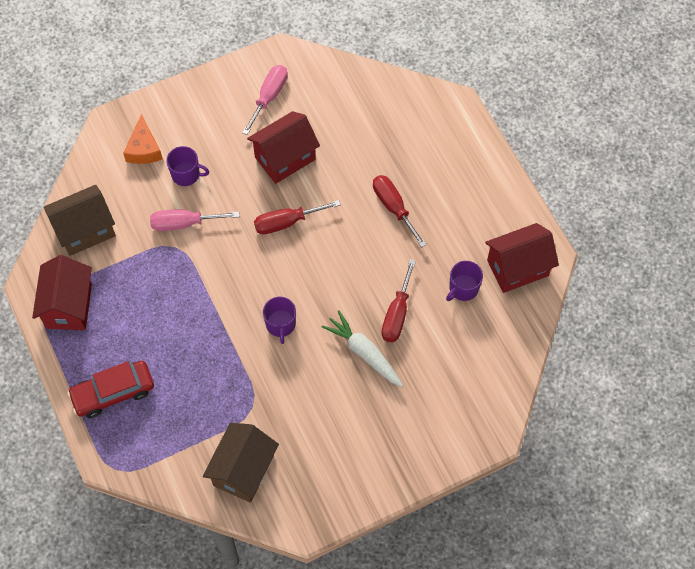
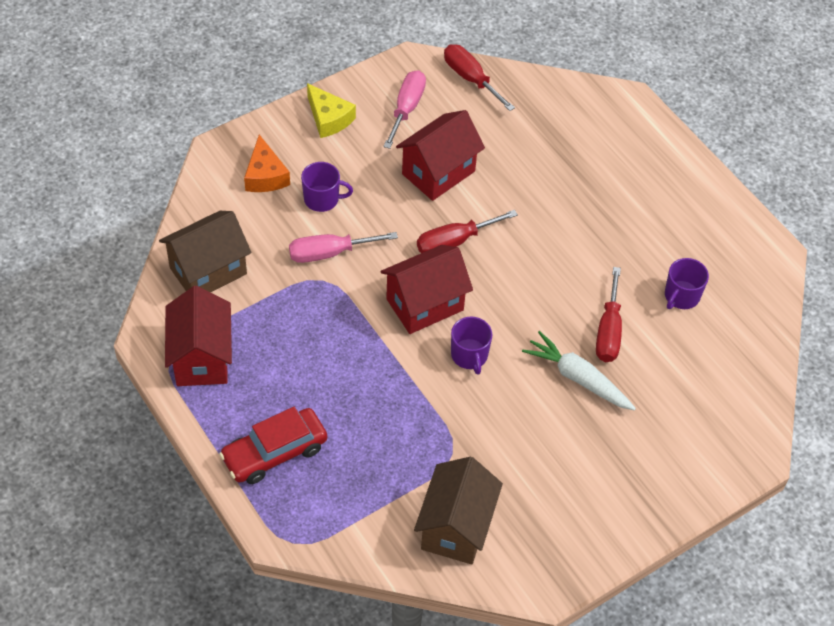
camera: 10 degrees left, 10 degrees down
red screwdriver [373,175,427,247] -> red screwdriver moved to [444,44,515,111]
red house [485,223,559,293] -> red house moved to [380,245,473,334]
none -> yellow cheese [307,83,356,138]

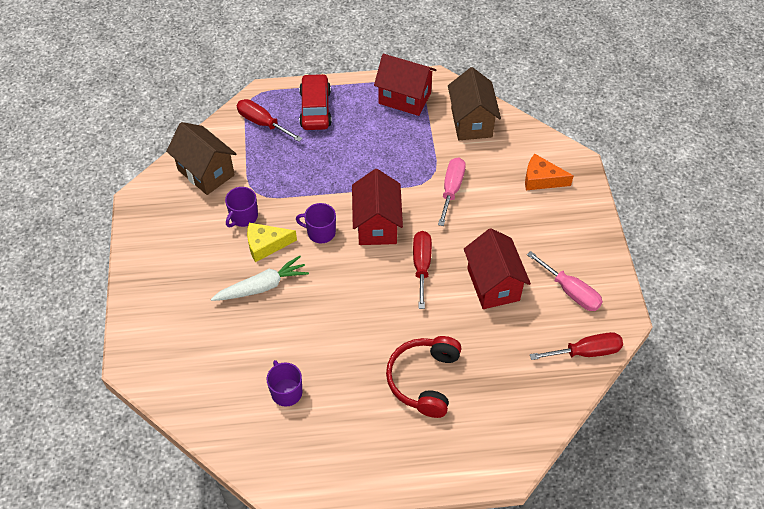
camera: 120 degrees right, 0 degrees up
purple mug [301,162,353,212] -> purple mug moved to [225,187,258,227]
yellow cheese [307,83,356,138] -> yellow cheese moved to [247,223,297,262]
red screwdriver [596,267,622,362] -> red screwdriver moved to [237,99,303,142]
none -> red headphones [386,336,461,418]

